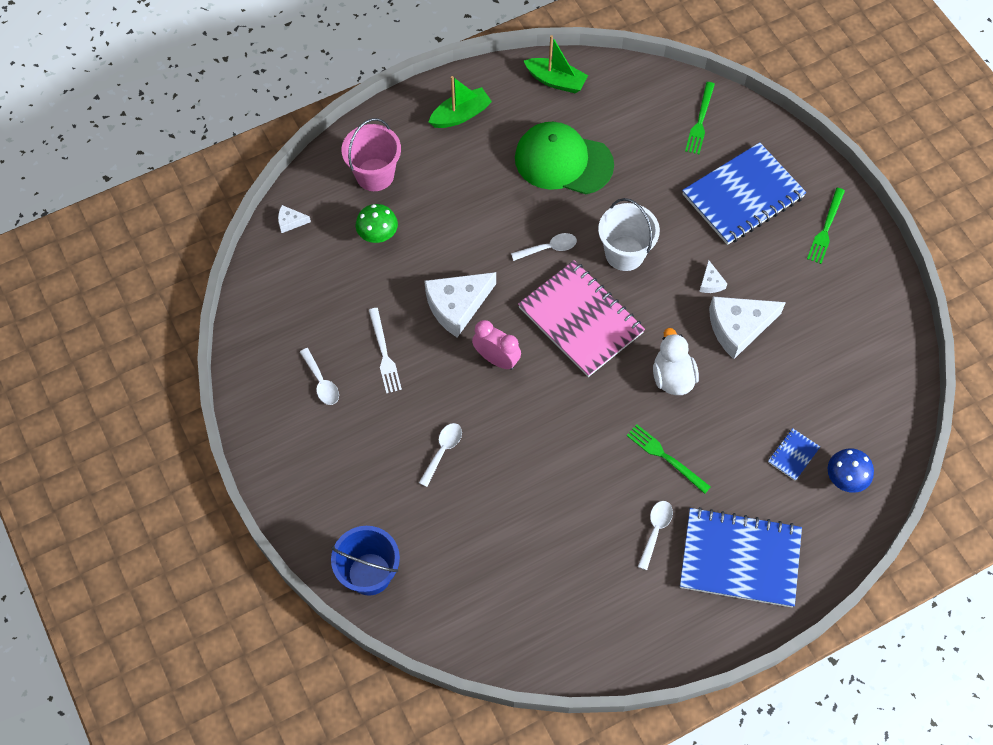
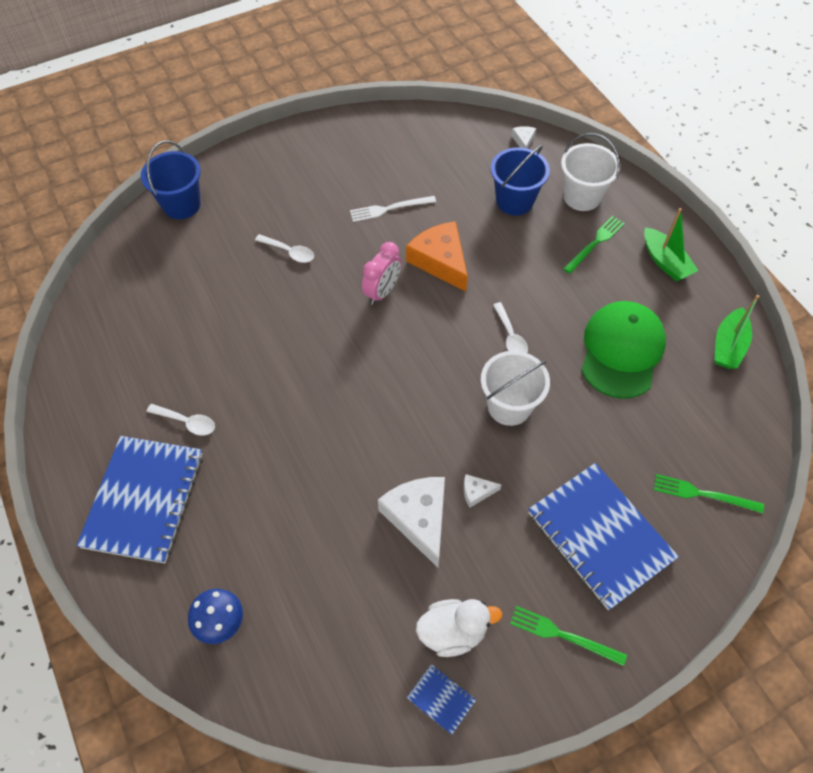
camera: 90 degrees right, 5 degrees down
white spoon [300,348,339,405] -> none
pink bucket [342,118,401,191] -> white bucket [561,133,620,211]
green mushroom [356,204,398,243] -> blue bucket [491,145,550,215]
white cheese [424,272,496,337] -> orange cheese [406,221,468,291]
pink notebook [518,260,645,377] -> none
green fork [626,424,711,494] -> green fork moved to [563,216,625,274]
white duck [653,328,699,395] -> white duck moved to [416,599,502,657]
blue notebook [768,428,820,481] -> blue notebook moved to [407,664,476,735]

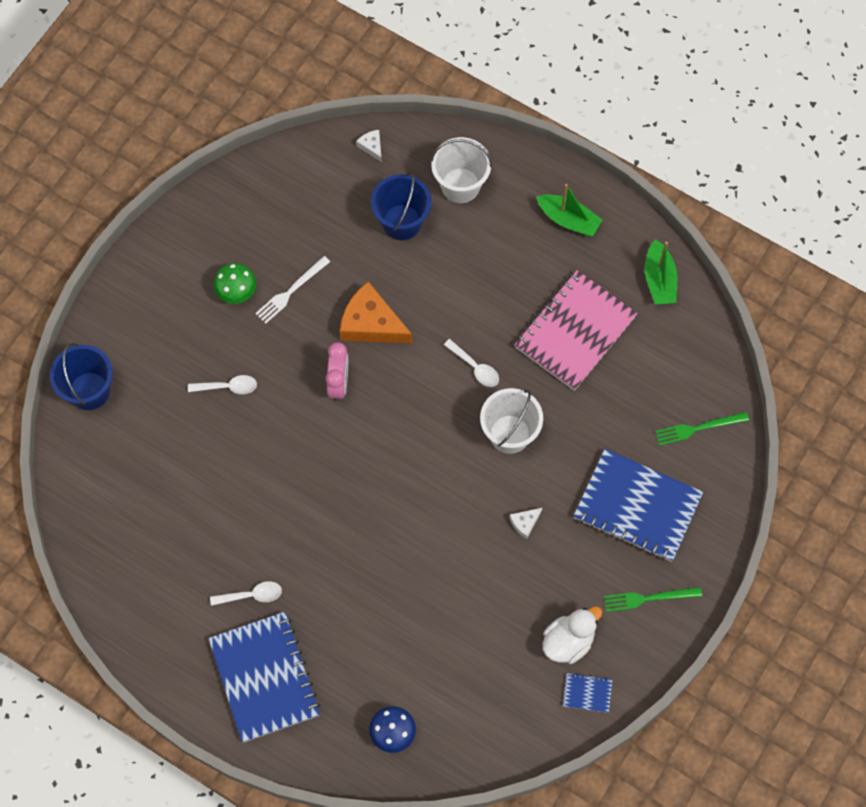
camera: 30 degrees left, 10 degrees up
white cheese [378,477,445,568] -> none
green fork [563,216,625,274] -> none
green cap [581,301,666,399] -> pink notebook [514,270,638,391]
none -> green mushroom [214,263,256,304]

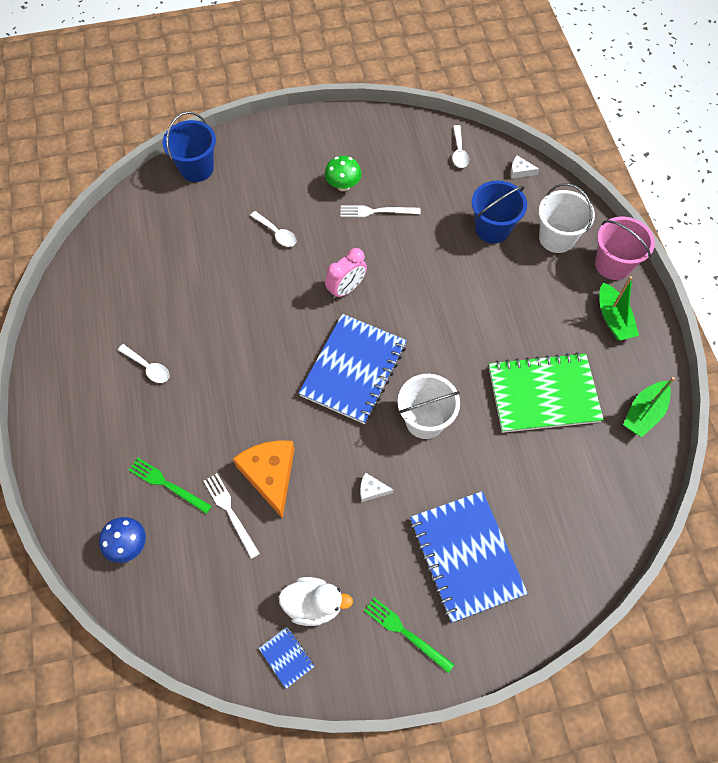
camera: 45 degrees right, 5 degrees down
blue notebook [208,612,320,743] -> blue notebook moved to [298,314,407,424]
orange cheese [340,282,412,343] -> orange cheese moved to [233,440,294,519]
white cheese [356,130,382,162] -> white cheese turned 90 degrees counterclockwise [510,155,539,179]
white spoon [444,339,499,387] -> white spoon moved to [452,125,469,168]
pink notebook [514,270,638,391] -> green notebook [489,352,604,433]
green fork [655,412,749,446] -> green fork moved to [129,458,212,514]
none -> white fork [204,473,260,559]
none -> pink bucket [595,216,655,280]

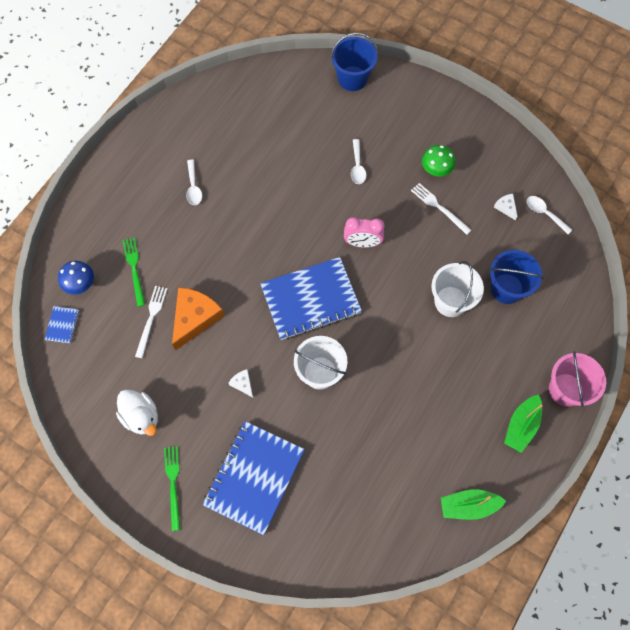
camera: 45 degrees right, 5 degrees up
blue notebook [259,627,315,689] -> blue notebook moved to [45,306,79,343]
white spoon [452,125,469,168] -> white spoon turned 90 degrees clockwise [527,196,572,234]
green notebook [489,352,604,433] -> none
white cheese [510,155,539,179] -> white cheese moved to [494,194,517,220]
white bucket [539,183,595,253] -> white bucket moved to [431,261,484,317]

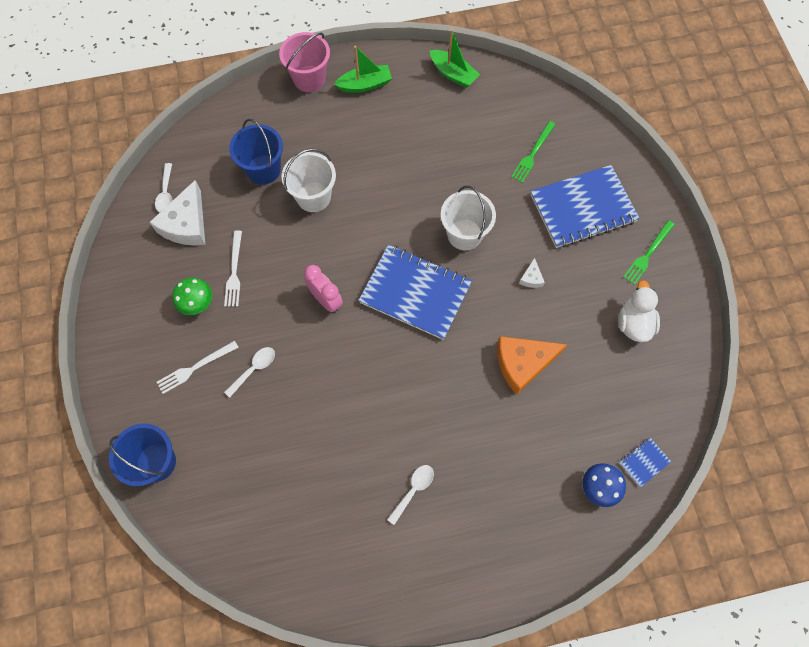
camera: 135 degrees left, 0 degrees up
green fork [123,238,145,307] -> green fork moved to [511,121,556,183]
white fork [135,286,167,358] -> white fork moved to [157,341,239,394]
white cheese [494,194,517,220] -> white cheese [149,180,205,246], size x2.22

